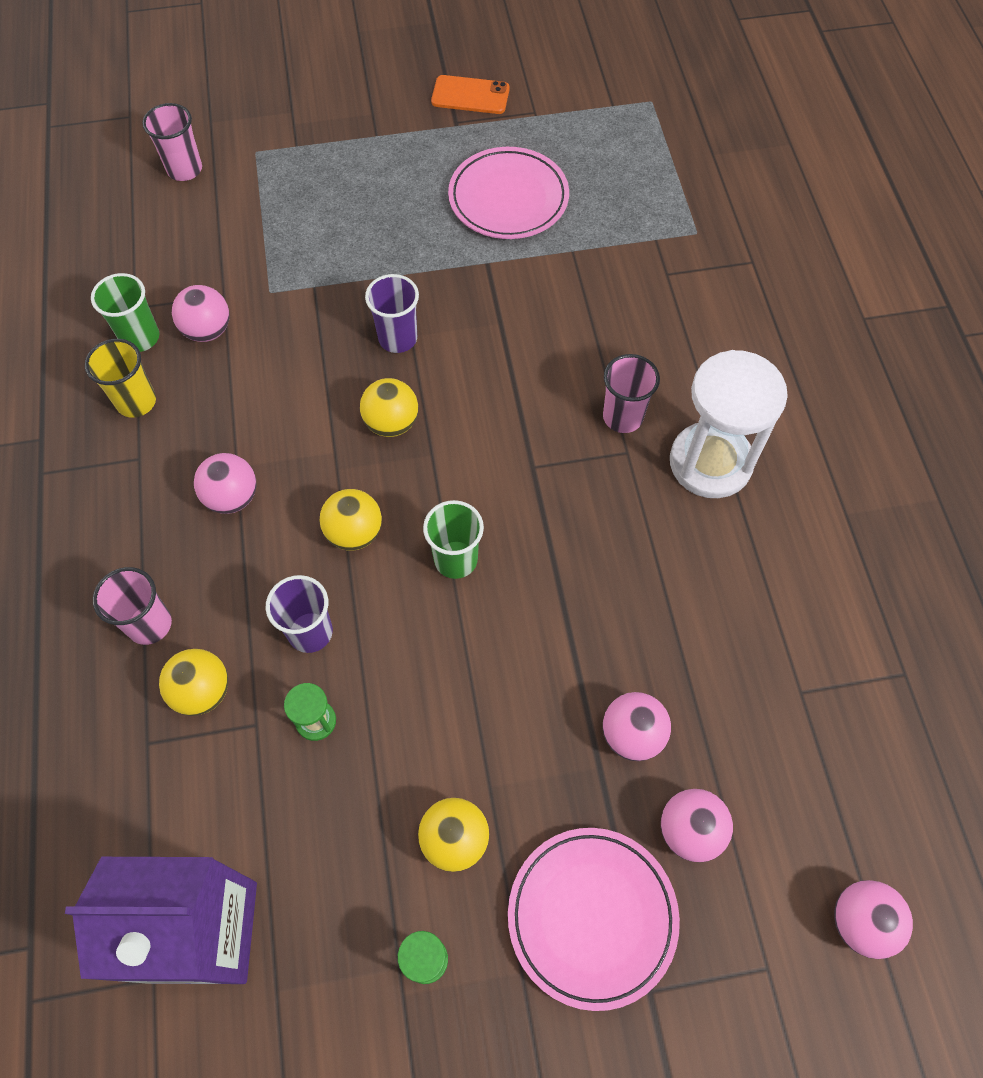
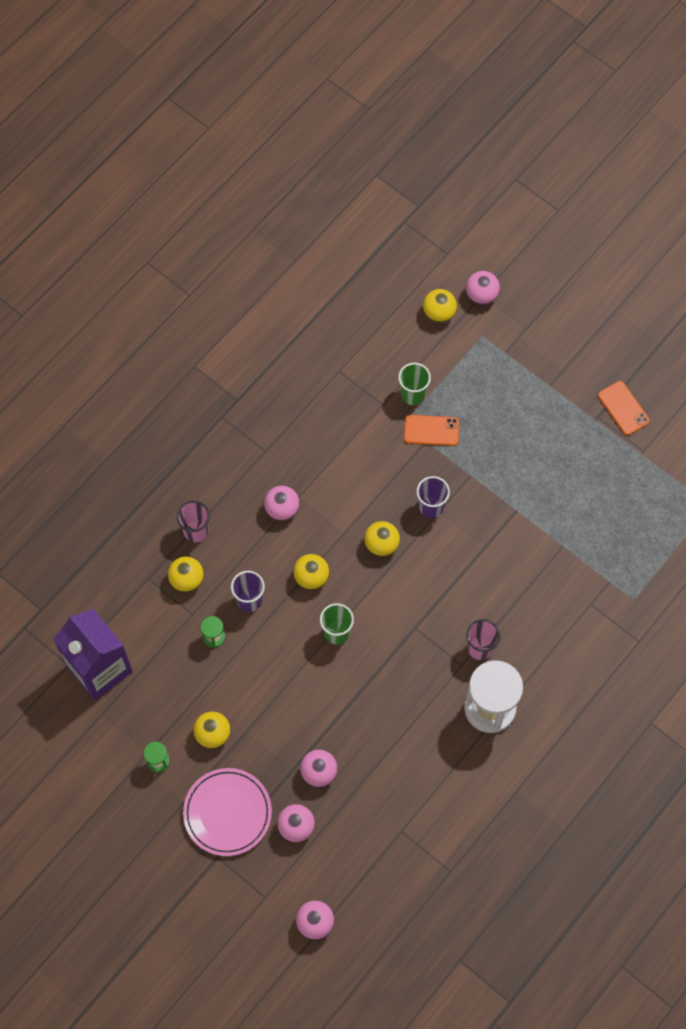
camera: 50 degrees right, 5 degrees up
yellow cup [85,339,156,418] -> none
green cup [91,273,159,352] -> green cup moved to [398,363,431,405]
pink cup [142,103,202,181] -> yellow ball [423,289,457,323]
pink ball [172,285,230,342] -> pink ball moved to [466,271,500,305]
pink plate [448,147,569,239] -> none
none -> orange phone [404,415,459,446]

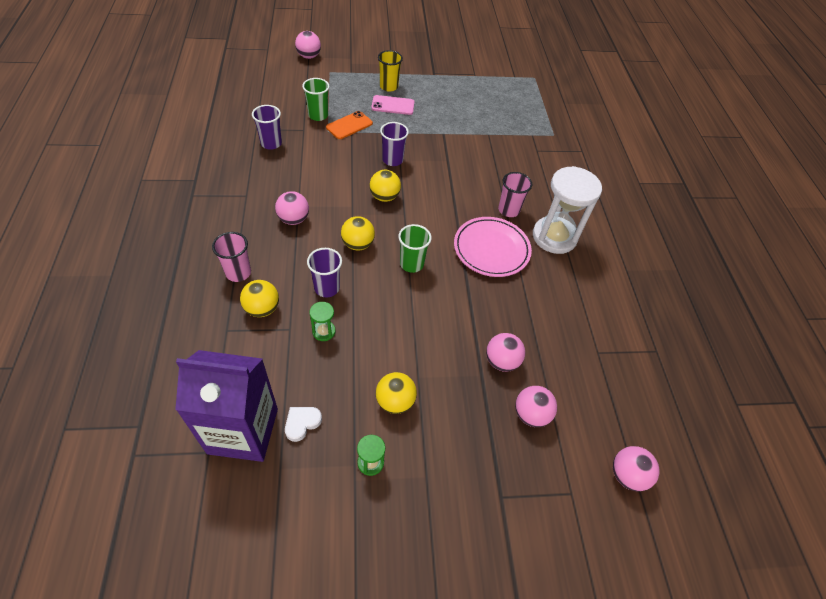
camera: 50 degrees left, 15 degrees down
pink plate [183,768,272,856] -> pink plate moved to [454,217,532,277]
yellow ball [423,289,457,323] -> none
orange phone [598,381,650,435] -> none
none -> purple cup [252,105,282,150]
none -> white heart [285,407,322,442]
none -> pink phone [371,95,414,115]
none -> yellow cup [378,50,403,92]

